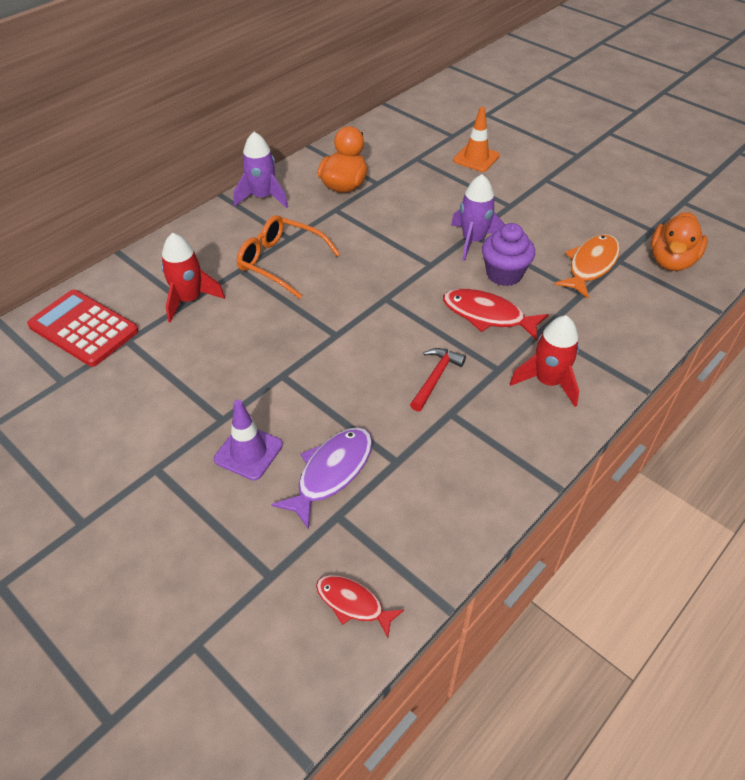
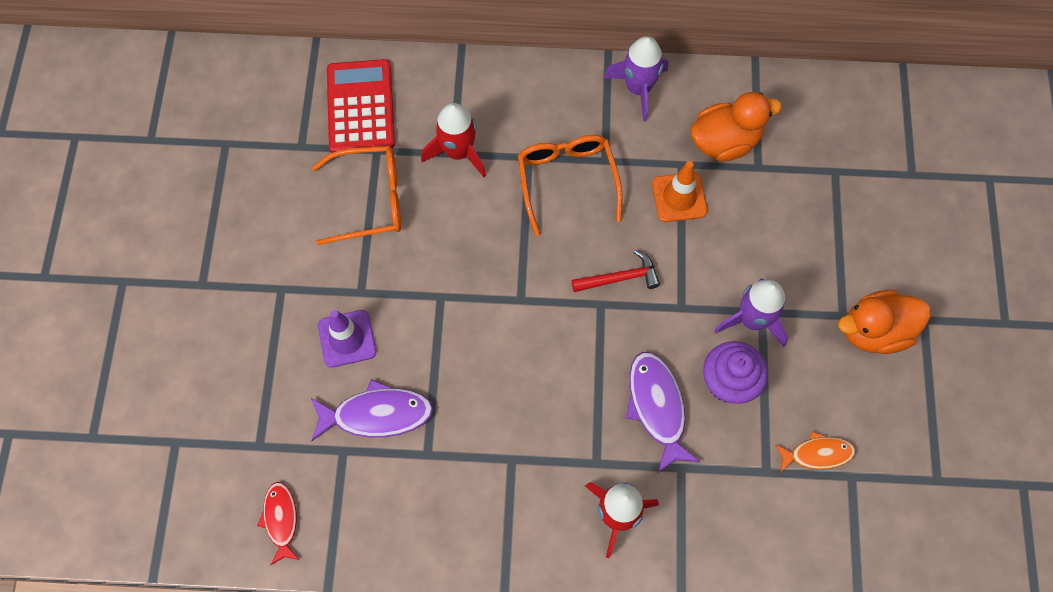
camera: 50 degrees right, 20 degrees up
red hammer [410,348,466,412] -> red hammer moved to [572,250,660,292]
red fish [443,289,549,340] -> purple fish [626,352,700,473]
orange traffic cone [453,107,500,172] -> orange traffic cone moved to [652,161,708,222]
orange fish [554,234,620,299] -> orange fish [775,431,856,472], size x0.64
orange duck [651,212,708,271] -> orange duck moved to [838,290,930,354]
none -> orange glasses [312,146,401,245]

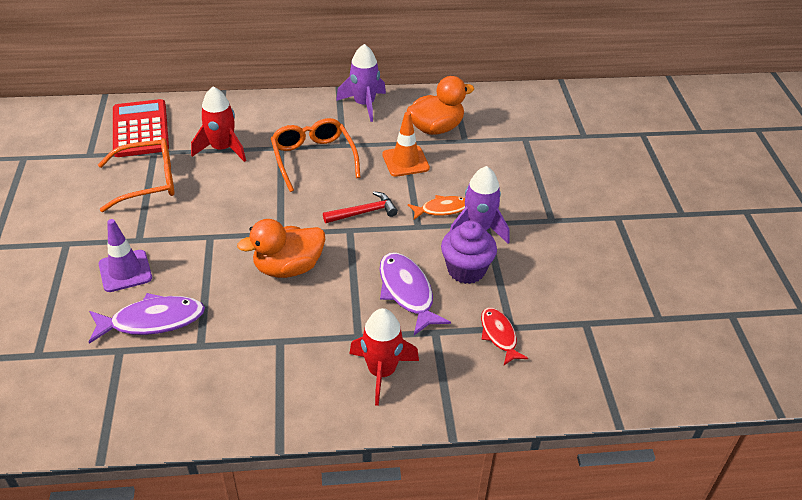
camera: 10 degrees left, 25 degrees down
red fish [257,482,300,565] -> red fish moved to [481,308,528,365]
orange fish [775,431,856,472] -> orange fish moved to [408,195,465,220]
orange duck [838,290,930,354] -> orange duck moved to [237,219,325,278]

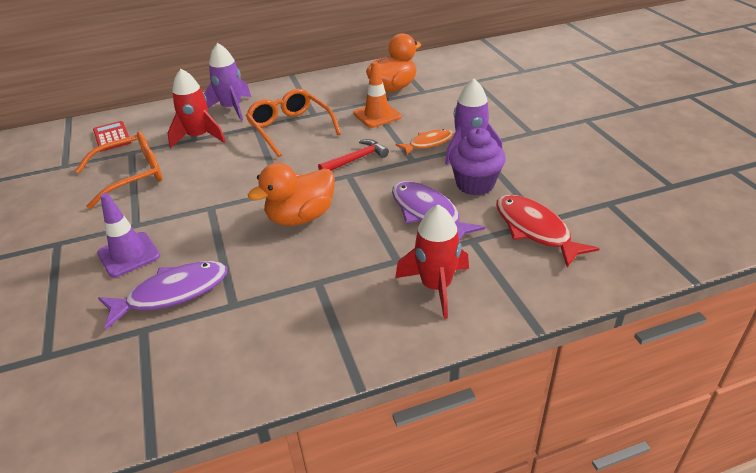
camera: 10 degrees left, 5 degrees down
red calculator [113,99,169,157] -> red calculator [93,121,131,151], size x0.58
purple rocket [336,44,386,122] -> purple rocket moved to [204,43,251,121]
red fish [481,308,528,365] -> red fish [496,195,600,267], size x1.56

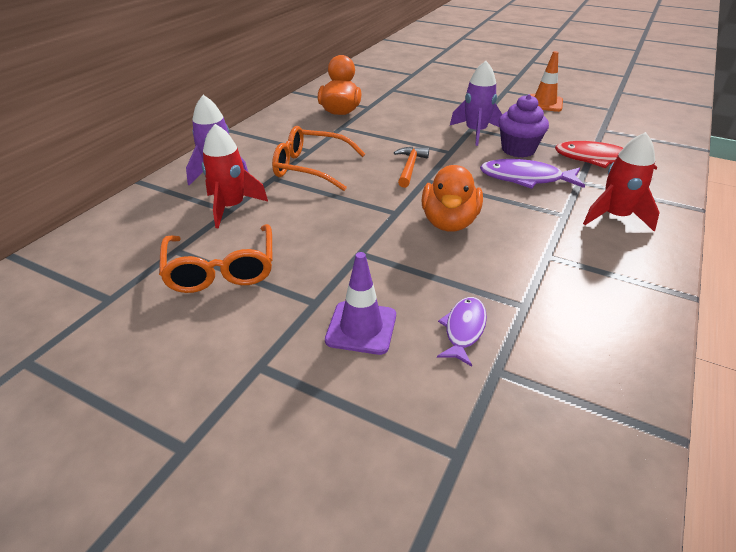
camera: 45 degrees left, 0 degrees up
orange glasses [75,131,162,209] -> orange glasses turned 150 degrees clockwise [159,224,272,293]
red calculator [93,121,131,151] -> none
purple fish [98,261,227,330] -> purple fish [437,297,487,367], size x0.64
red hammer [318,139,389,171] -> orange hammer [394,147,429,188]
orange traffic cone [353,61,402,128] -> orange traffic cone moved to [530,51,563,112]
orange fish [396,129,454,155] -> none

